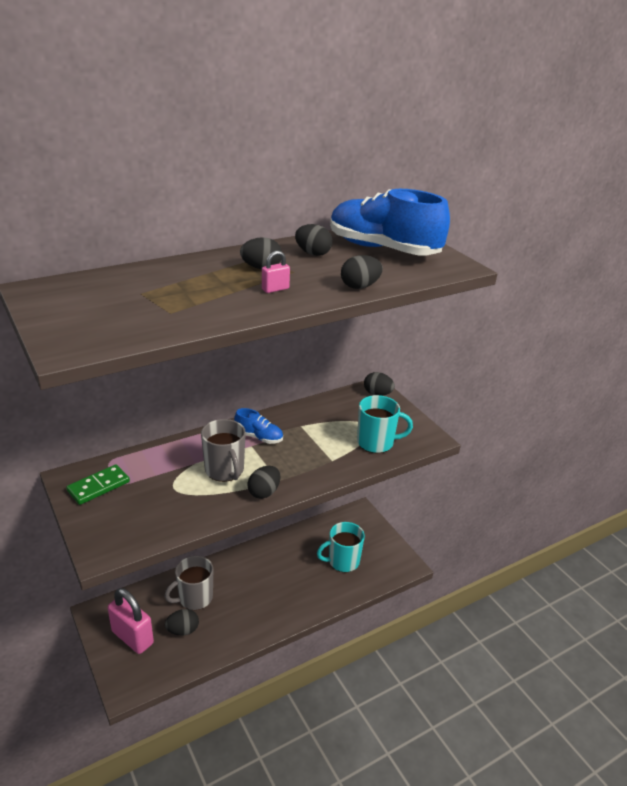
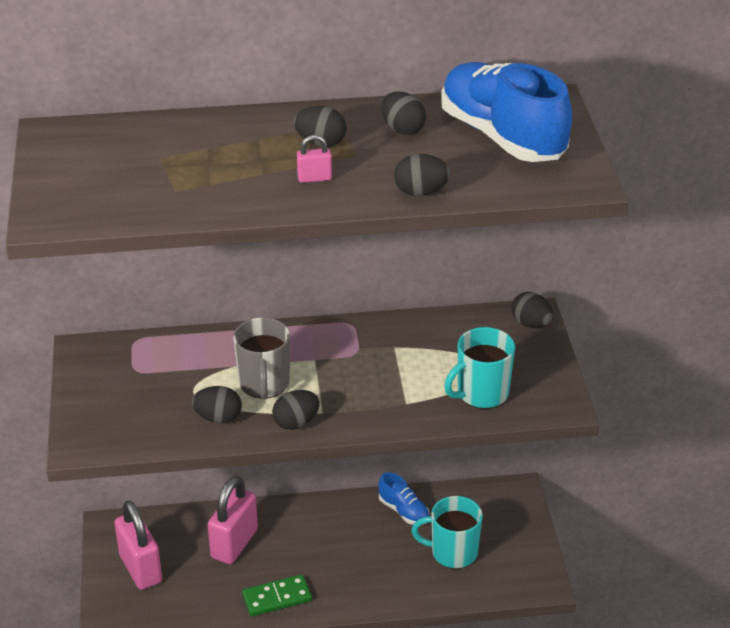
camera: 25 degrees right, 5 degrees up
green domino [66,464,130,505] -> green domino moved to [242,574,312,616]
grey mug [164,556,213,610] -> pink padlock [208,476,258,564]
black egg [165,609,199,636] -> black egg moved to [192,386,242,424]
blue shoe [234,408,283,444] -> blue shoe moved to [378,472,429,525]
turquoise mug [357,395,413,453] -> turquoise mug turned 120 degrees clockwise [444,327,515,409]

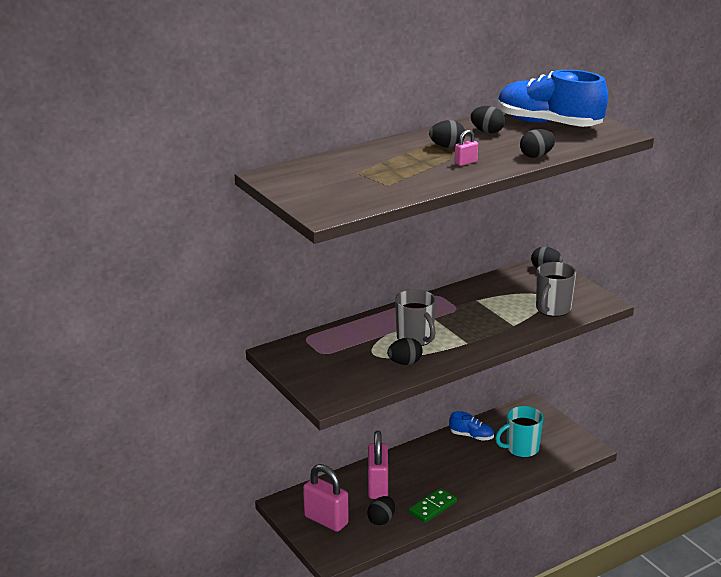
camera: 25 degrees left, 10 degrees down
black egg [272,390,320,430] -> black egg moved to [367,496,395,525]
turquoise mug [444,327,515,409] -> grey mug [536,262,576,317]

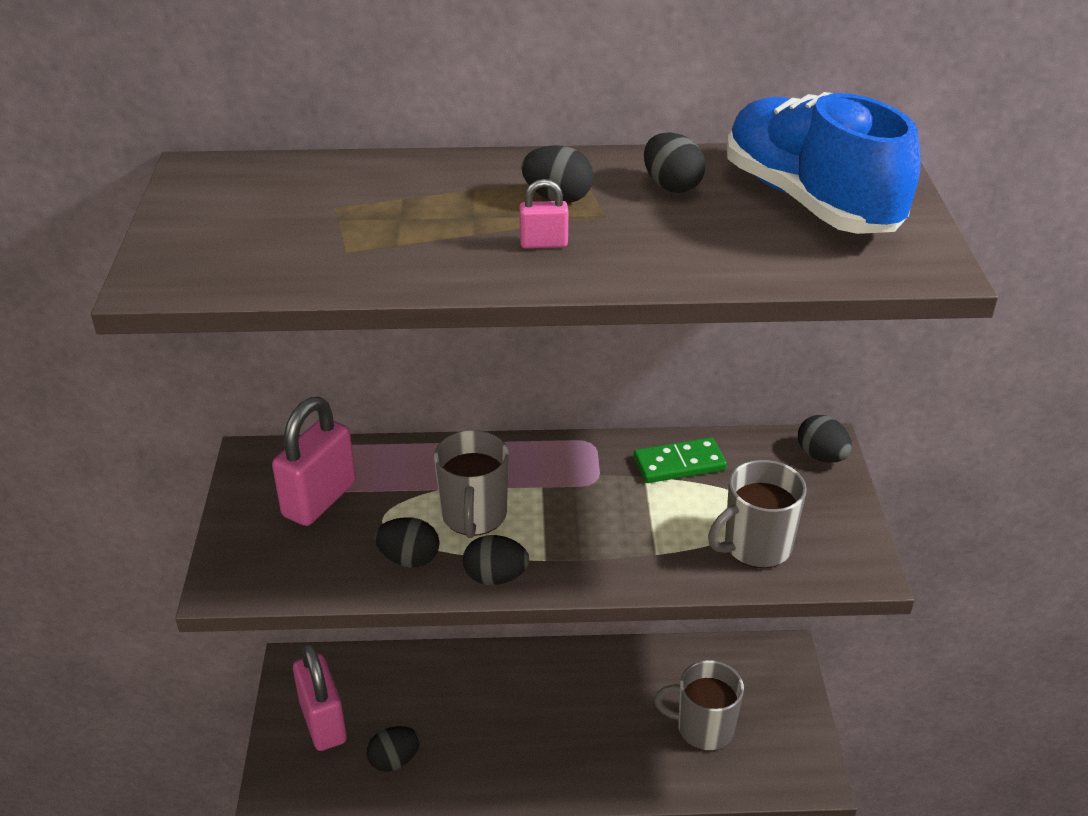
camera: 30 degrees right, 10 degrees up
pink padlock [368,431,388,499] -> pink padlock moved to [272,397,356,526]
green domino [409,488,457,523] -> green domino moved to [633,437,727,483]
blue shoe [449,411,494,441] -> none
turquoise mug [495,406,544,458] -> grey mug [654,660,744,751]
black egg [520,129,555,158] -> black egg moved to [463,535,529,585]

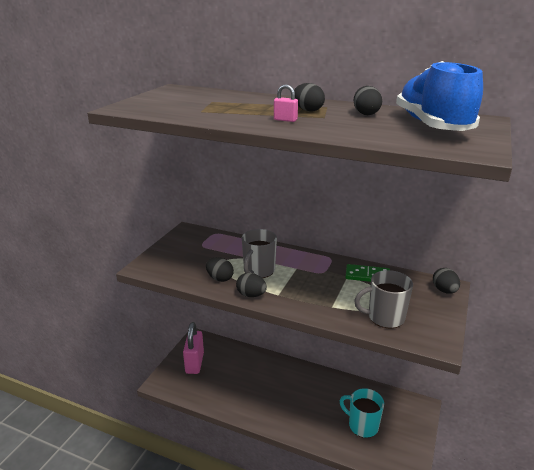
camera: 25 degrees right, 10 degrees down
pink padlock [272,397,356,526] -> none
black egg [367,726,420,772] -> none
grey mug [654,660,744,751] -> turquoise mug [340,388,384,438]

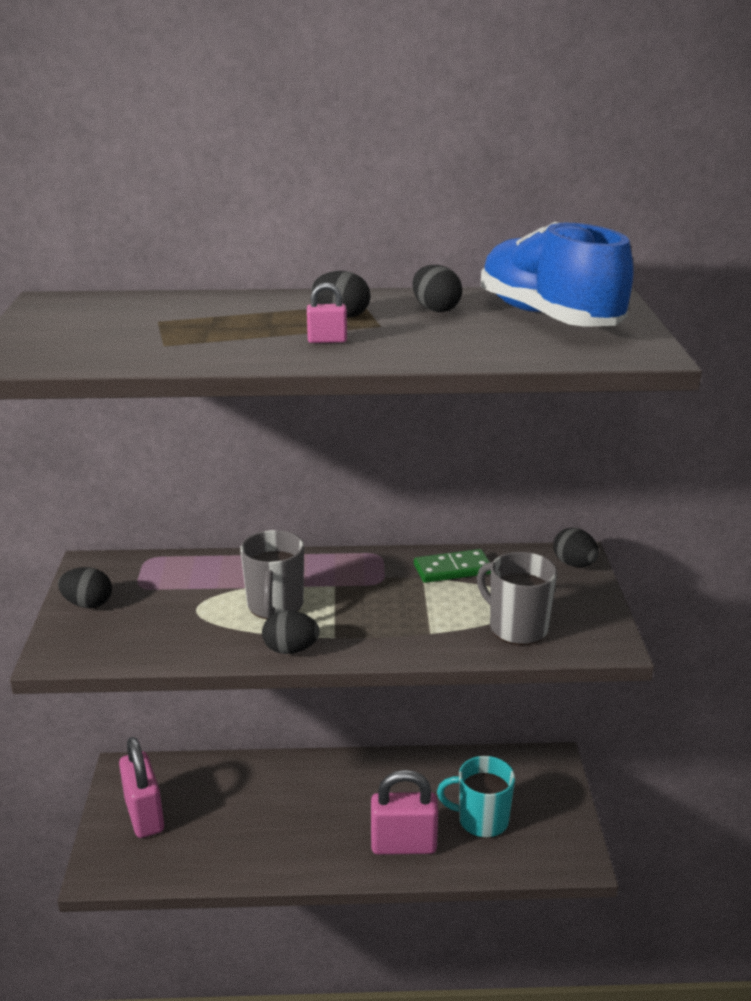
camera: 25 degrees left, 0 degrees up
black egg [206,257,234,282] -> black egg moved to [58,567,112,608]
grey mug [354,270,413,328] -> grey mug turned 75 degrees clockwise [477,552,557,645]
none -> pink padlock [371,770,438,855]

